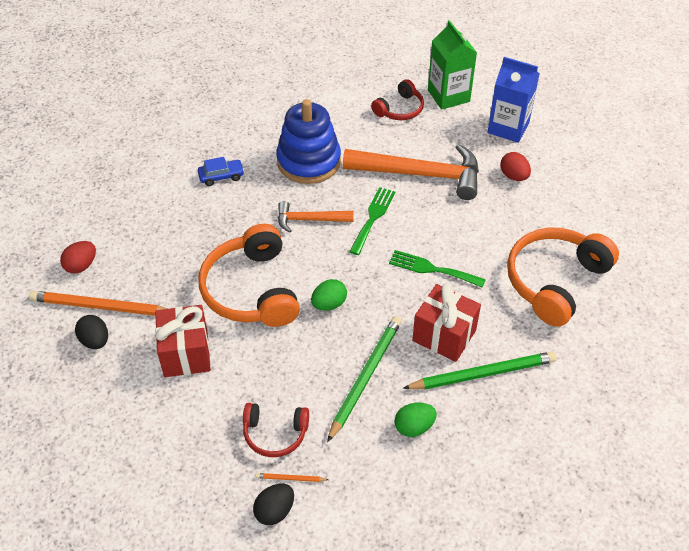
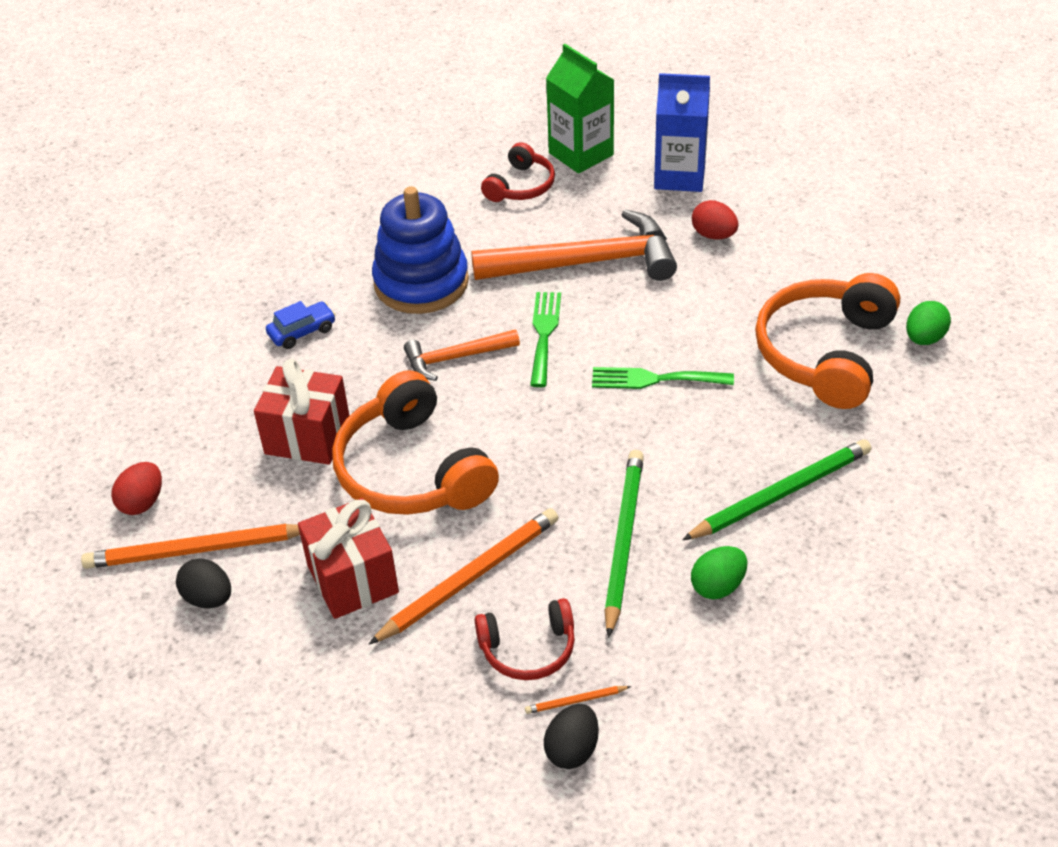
camera: 15 degrees left, 5 degrees down
green egg [311,279,347,311] -> green egg moved to [906,301,951,345]
red gift [412,283,481,362] -> red gift moved to [254,359,350,465]
none -> orange pencil [369,508,558,644]

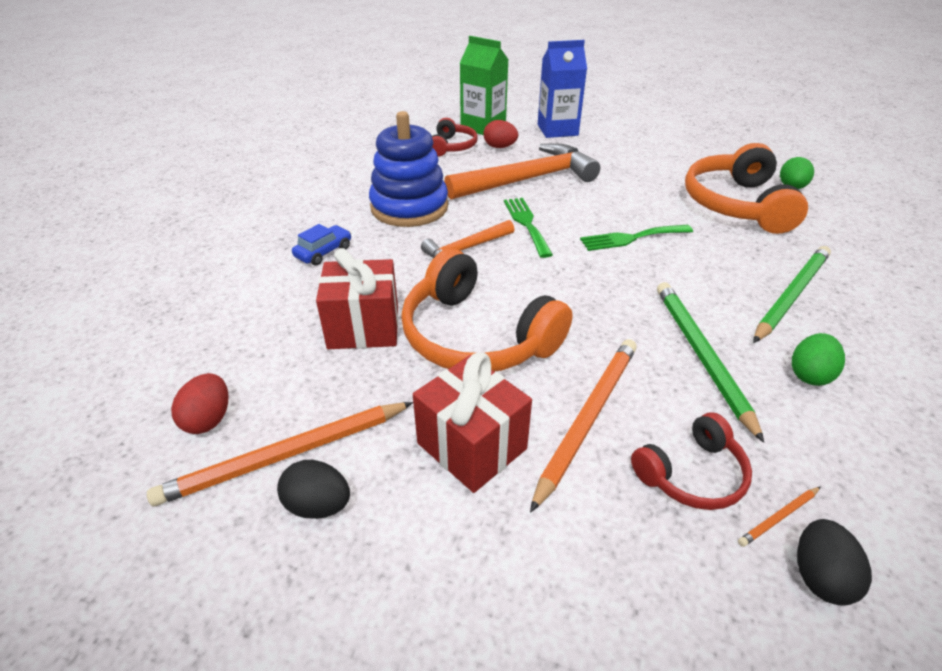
camera: 20 degrees left, 5 degrees down
red egg [692,200,738,240] -> red egg moved to [483,120,518,148]

